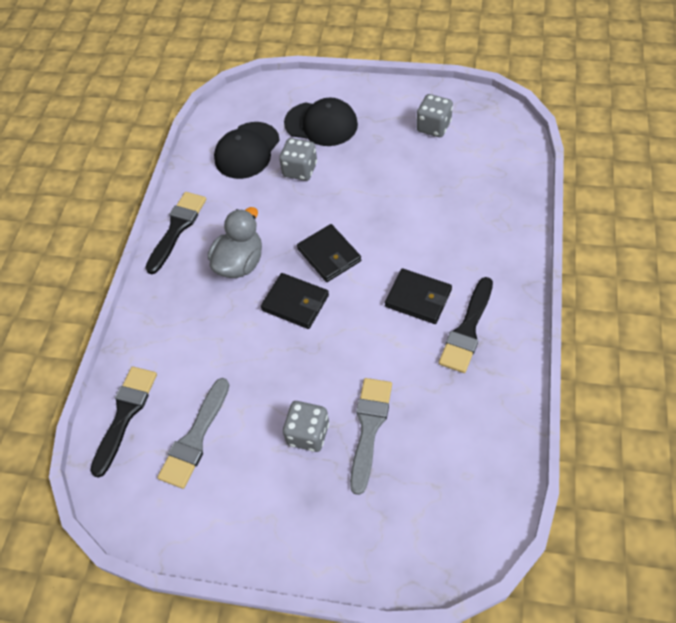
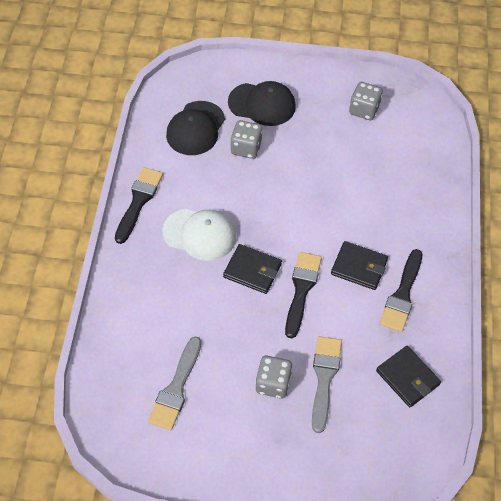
camera: 10 degrees left, 0 degrees up
black brush [90,366,157,478] -> black brush moved to [285,252,322,338]
grey duck [208,207,262,278] -> white cap [163,208,236,261]
black wallet [297,224,361,282] -> black wallet moved to [376,346,441,407]

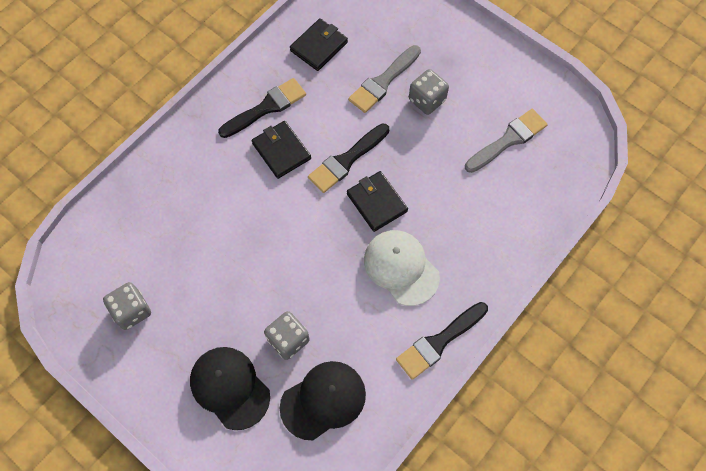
camera: 145 degrees left, 10 degrees up
black wallet [376,346,441,407] -> black wallet turned 45 degrees clockwise [290,18,348,71]

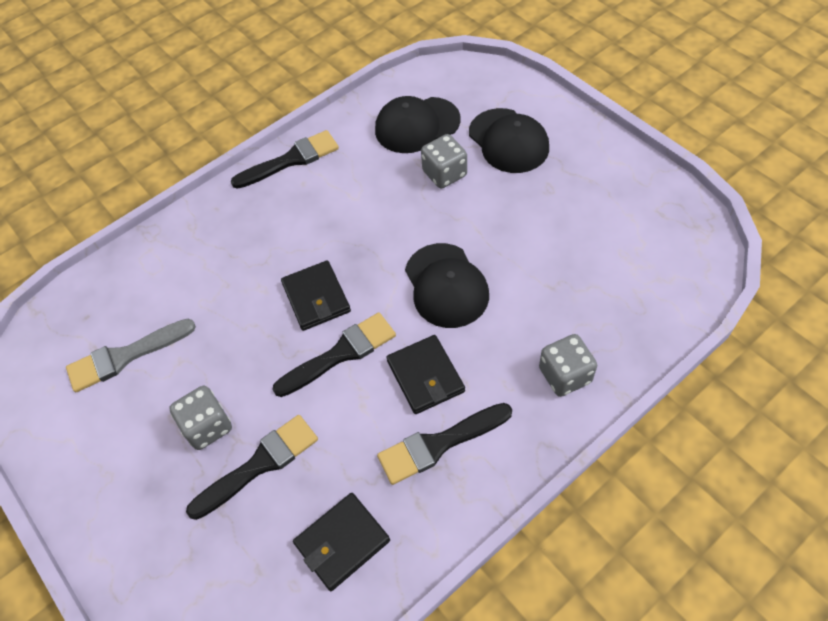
camera: 165 degrees left, 10 degrees down
grey dice [103,282,151,330] -> grey dice moved to [539,334,597,397]
grey brush [348,45,421,113] -> black brush [186,415,318,520]
white cap [364,230,440,306] -> none
none -> black cap [405,243,489,328]

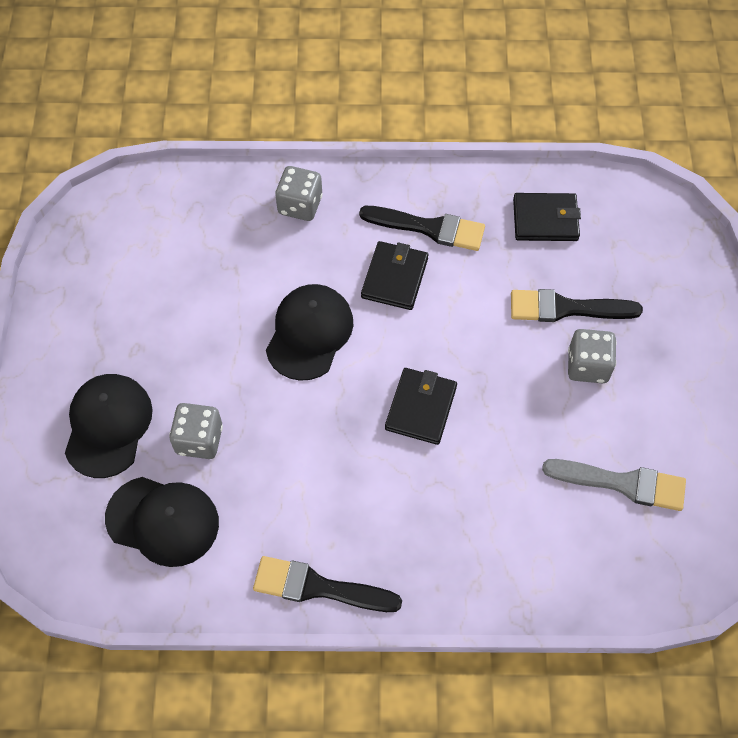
camera: 145 degrees left, 5 degrees up
black brush [272,312,396,397] -> none

